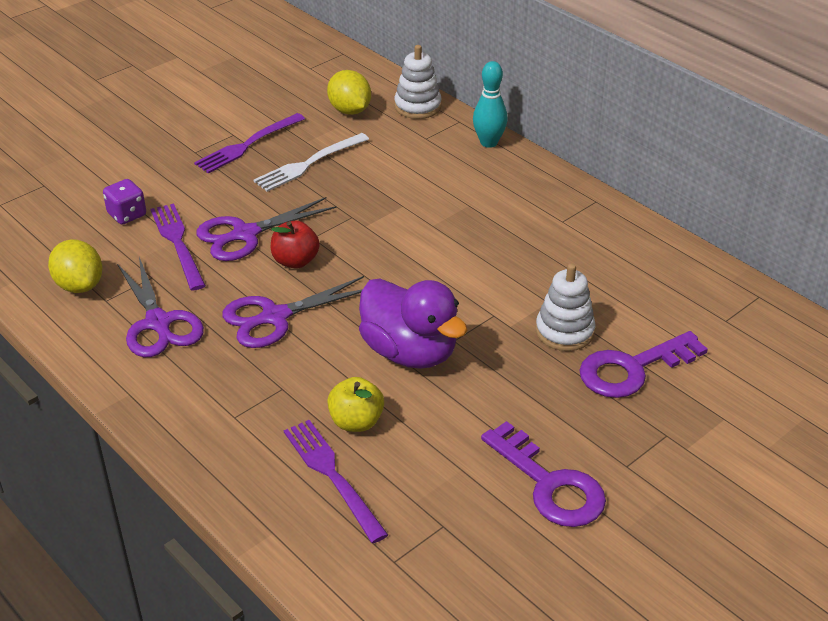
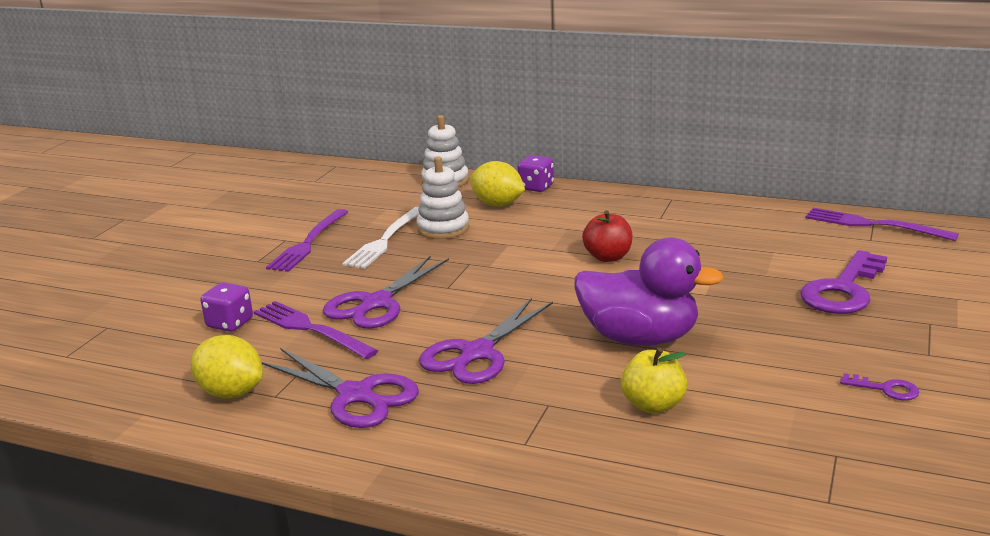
camera: 25 degrees left, 15 degrees down
red apple [271,221,320,269] -> red apple moved to [582,211,632,262]
purple fork [283,420,388,543] -> purple fork moved to [806,208,959,241]
yellow lemon [327,70,371,115] -> yellow lemon moved to [470,161,525,206]
turquoise bowling pin [473,61,508,148] -> purple dice [518,155,554,192]
purple key [481,421,606,527] -> purple key [840,373,919,400], size x0.45
white stacking toy [536,263,596,351] -> white stacking toy moved to [416,157,469,239]

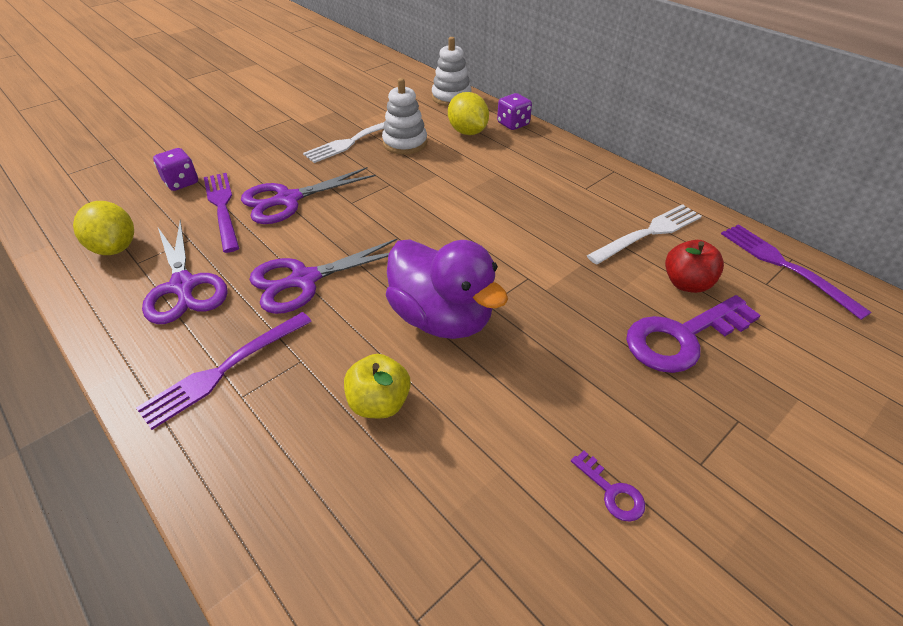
camera: 25 degrees right, 20 degrees up
purple fork [266,209,348,272] -> purple fork moved to [136,312,312,430]
red apple [582,211,632,262] -> red apple moved to [665,240,724,293]
none -> white fork [587,204,702,265]

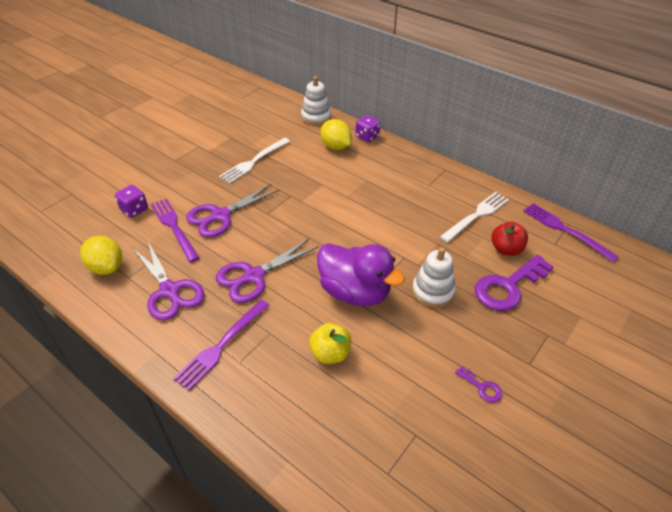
camera: 10 degrees left, 0 degrees up
white stacking toy [382,78,427,155] -> white stacking toy moved to [412,247,456,308]

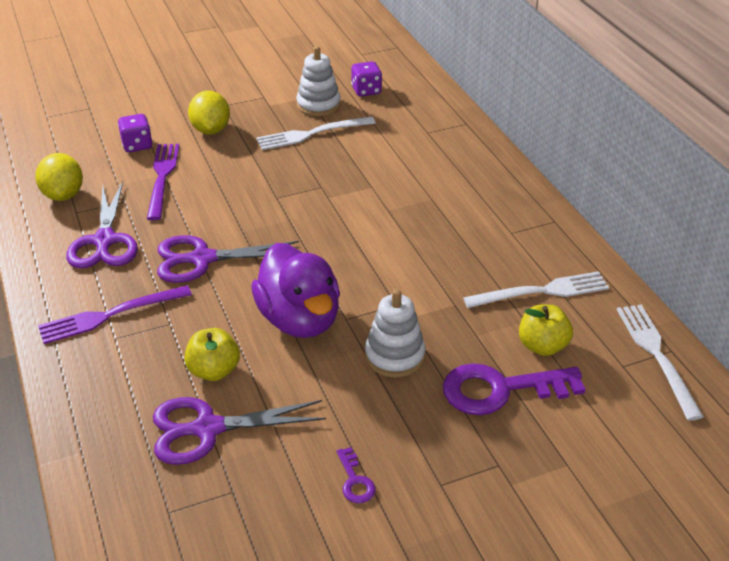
camera: 30 degrees right, 5 degrees down
purple scissors [186,184,280,237] -> purple scissors moved to [153,397,326,465]
white stacking toy [301,76,331,125] -> white stacking toy moved to [296,46,341,116]
yellow lemon [321,119,352,150] -> yellow lemon moved to [188,91,230,135]
purple dice [356,115,381,142] -> purple dice moved to [351,61,382,97]
red apple [491,222,528,256] -> yellow apple [519,304,573,356]
purple fork [523,203,619,262] -> white fork [617,305,704,421]

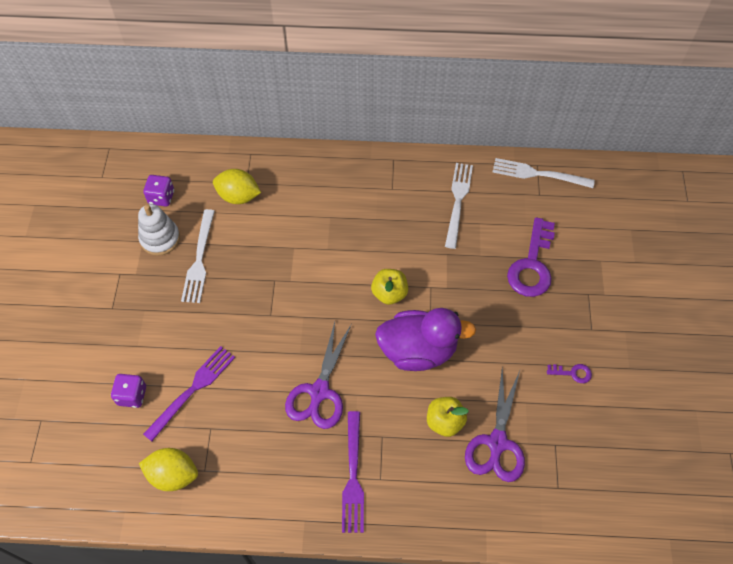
camera: 65 degrees left, 20 degrees up
purple scissors [66,181,138,268] -> none
purple fork [147,144,179,220] -> purple fork turned 105 degrees clockwise [143,346,235,441]
yellow lemon [188,91,230,135] -> yellow lemon moved to [213,169,261,204]
white stacking toy [365,289,426,378] -> none
yellow apple [519,304,573,356] -> yellow apple moved to [371,269,408,305]

